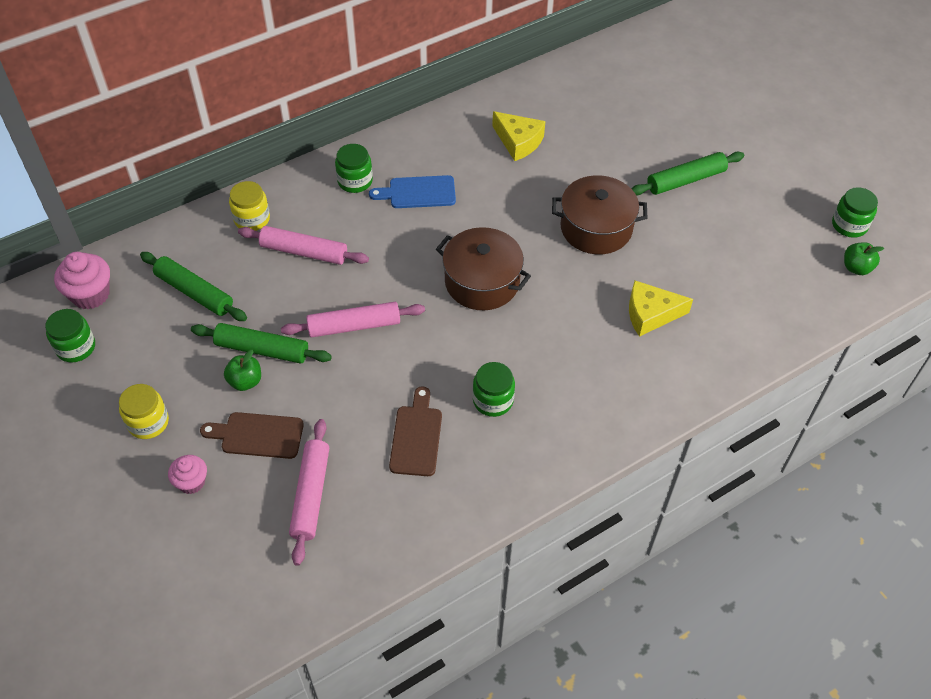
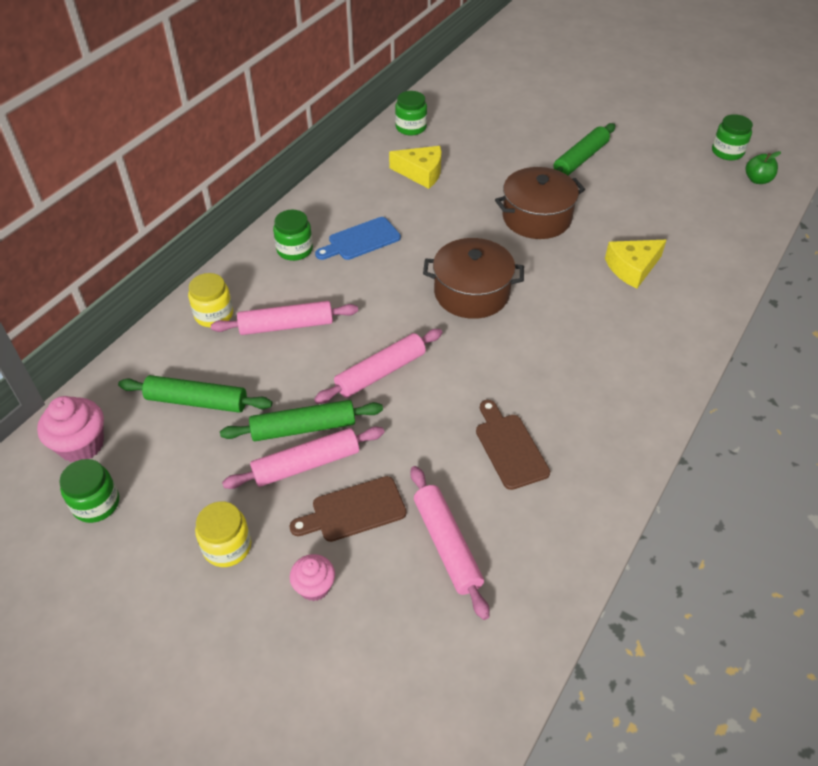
camera: 25 degrees left, 5 degrees down
green apple [224,350,261,391] -> pink rolling pin [222,426,385,489]
green jar [473,362,515,417] -> green jar moved to [395,91,427,136]

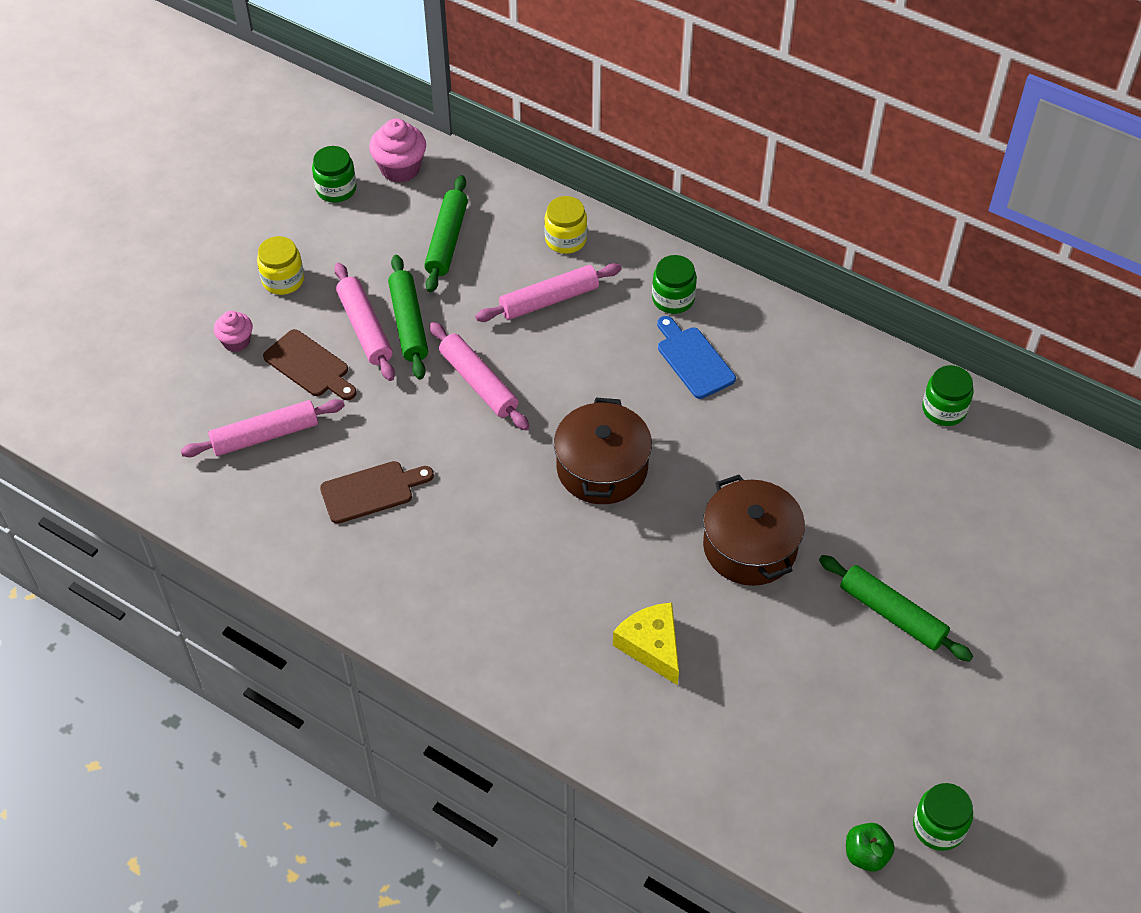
camera: 90 degrees right, 5 degrees up
pink rolling pin [211,301,358,335] -> pink rolling pin turned 75 degrees clockwise [475,263,622,322]
brown cutting board [289,476,406,542] -> brown cutting board turned 150 degrees clockwise [263,329,357,400]
yellow cheese [389,146,441,189] -> none

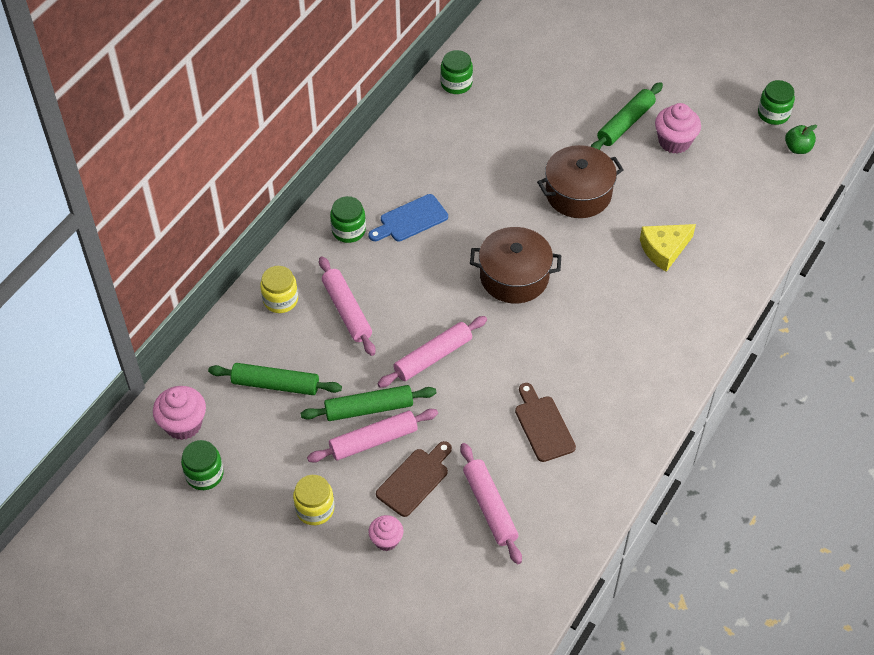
camera: 90 degrees left, 0 degrees up
none -> pink cupcake [655,103,701,154]

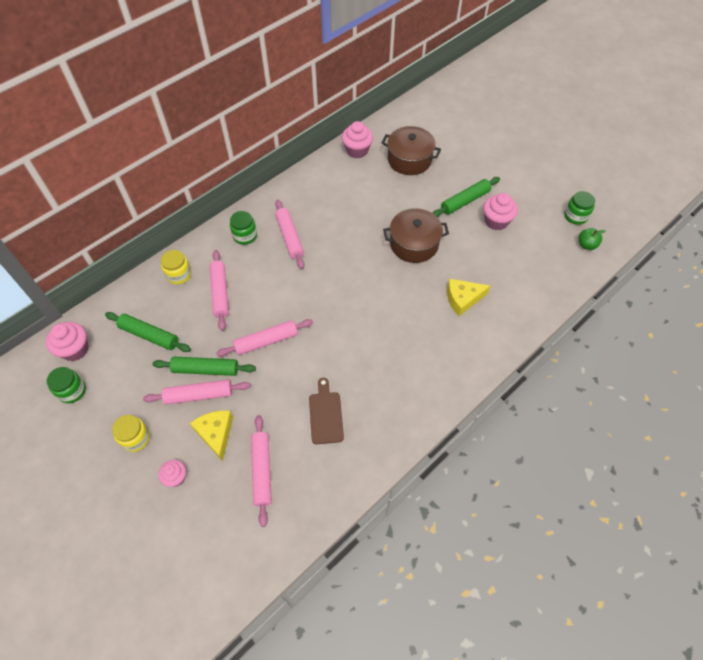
camera: 15 degrees right, 5 degrees up
blue cutting board [368,194,448,241] -> pink rolling pin [275,200,304,269]
brown cutting board [376,441,452,517] -> yellow cheese [190,411,233,461]
green jar [440,50,473,94] -> pink cupcake [342,121,373,158]
brown pot [470,227,561,303] -> brown pot moved to [382,126,441,175]

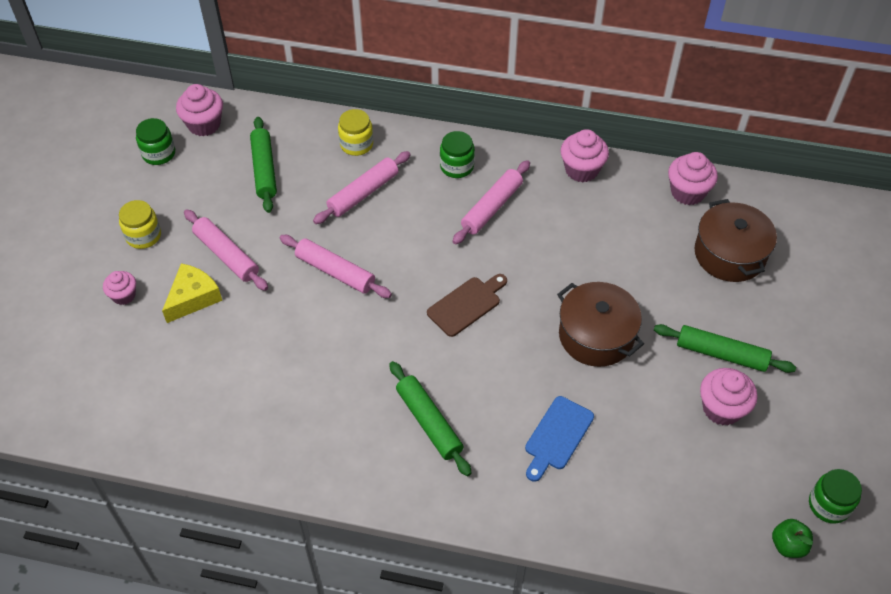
camera: 55 degrees right, 5 degrees down
green rolling pin [153,357,256,376] -> green rolling pin moved to [389,361,472,476]
pink rolling pin [251,415,272,527] -> none
brown cutting board [309,378,344,444] -> brown cutting board moved to [427,274,507,337]
yellow cheese [447,279,490,316] -> blue cutting board [525,396,594,482]
none -> pink cupcake [560,129,609,182]

